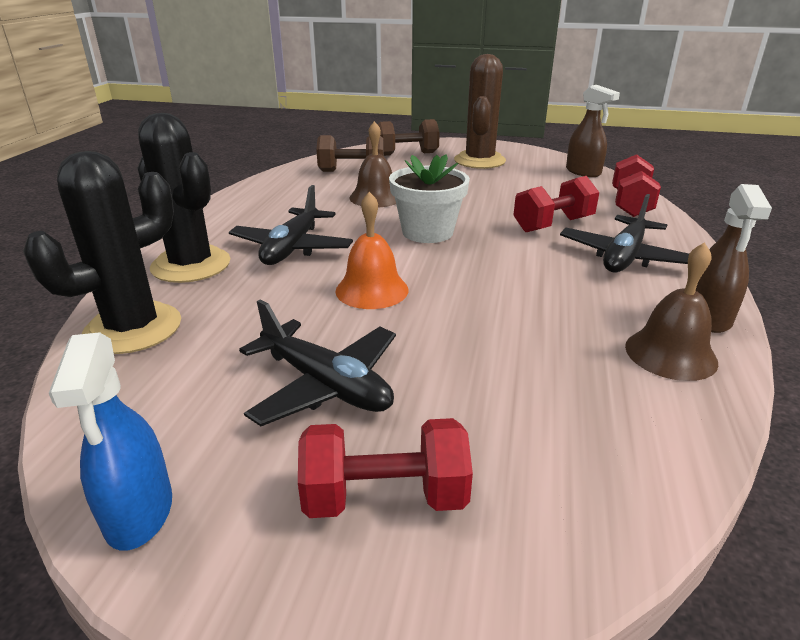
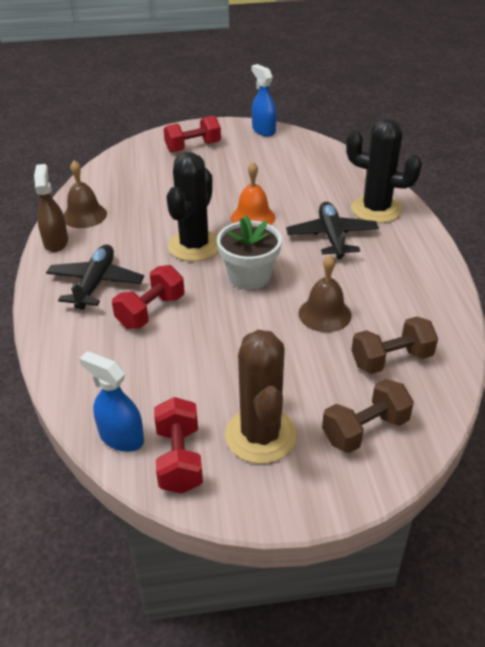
camera: 160 degrees right, 10 degrees up
black cactus [23,151,181,354] -> black cactus moved to [167,152,218,261]
black plane [239,300,396,426] -> none
brown spray bottle [566,85,620,177] -> blue spray bottle [79,351,144,452]
red dumbbell [612,154,661,217] -> red dumbbell moved to [154,397,203,494]

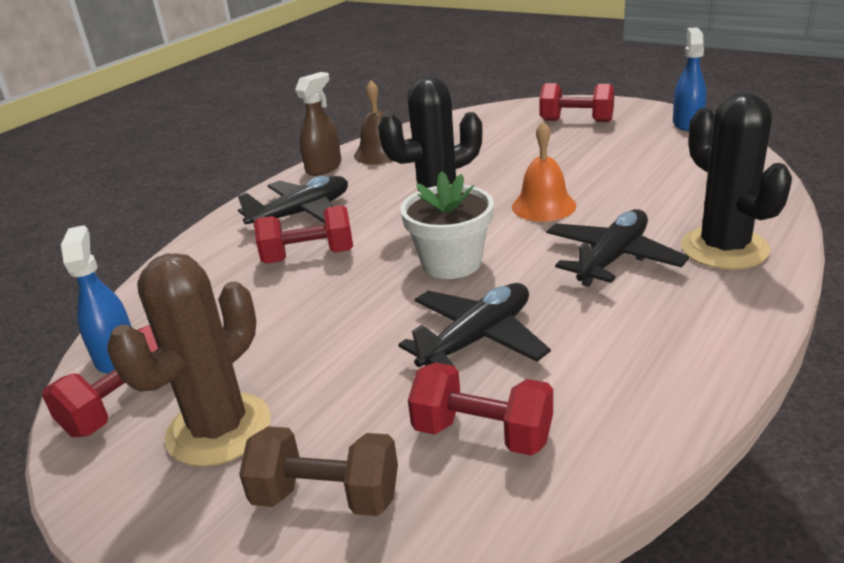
camera: 45 degrees right, 10 degrees down
brown bell [299,255,352,332] -> black plane [398,283,551,367]
brown dumbbell [351,316,438,374] -> red dumbbell [408,362,553,456]

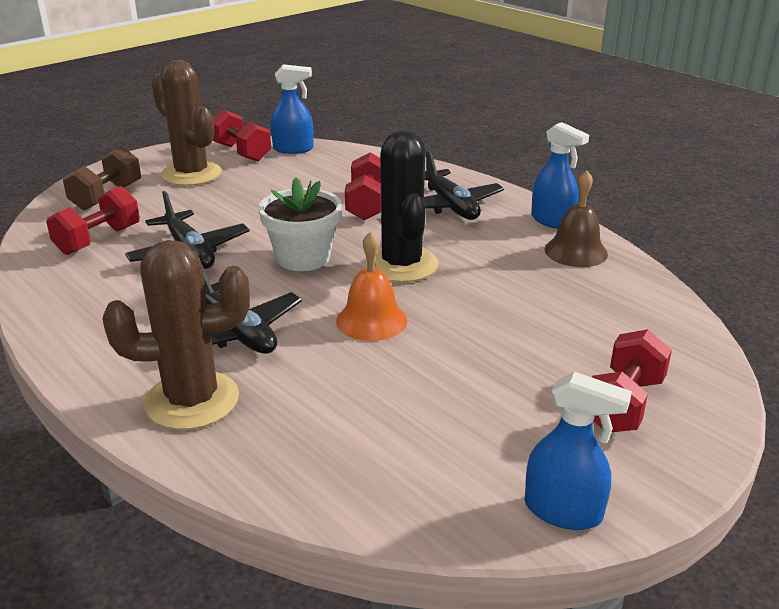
camera: 100 degrees right, 0 degrees up
brown spray bottle [295,72,341,176] -> blue spray bottle [531,122,589,229]
black cactus [681,93,792,270] -> brown cactus [102,240,250,430]

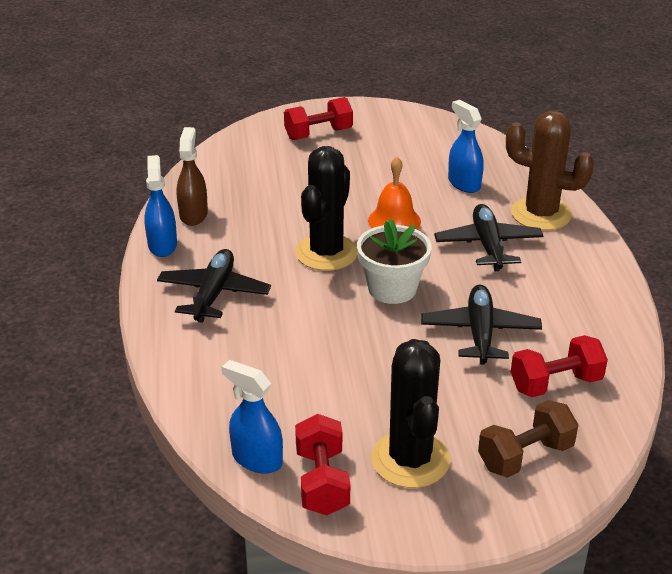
camera: 145 degrees left, 5 degrees up
brown cactus [151,60,222,186] -> black cactus [371,339,450,488]
red dumbbell [345,152,381,220] -> none
blue spray bottle [525,372,632,530] -> blue spray bottle moved to [448,100,484,193]
brown bell [545,170,608,267] -> brown spray bottle [177,127,208,226]

